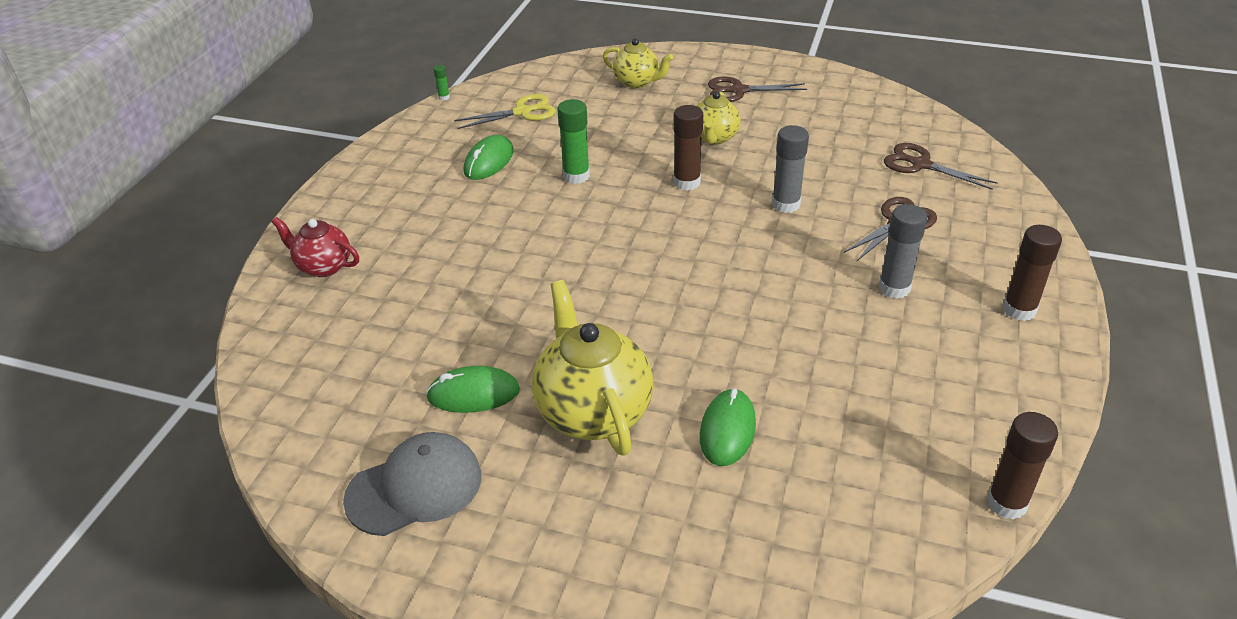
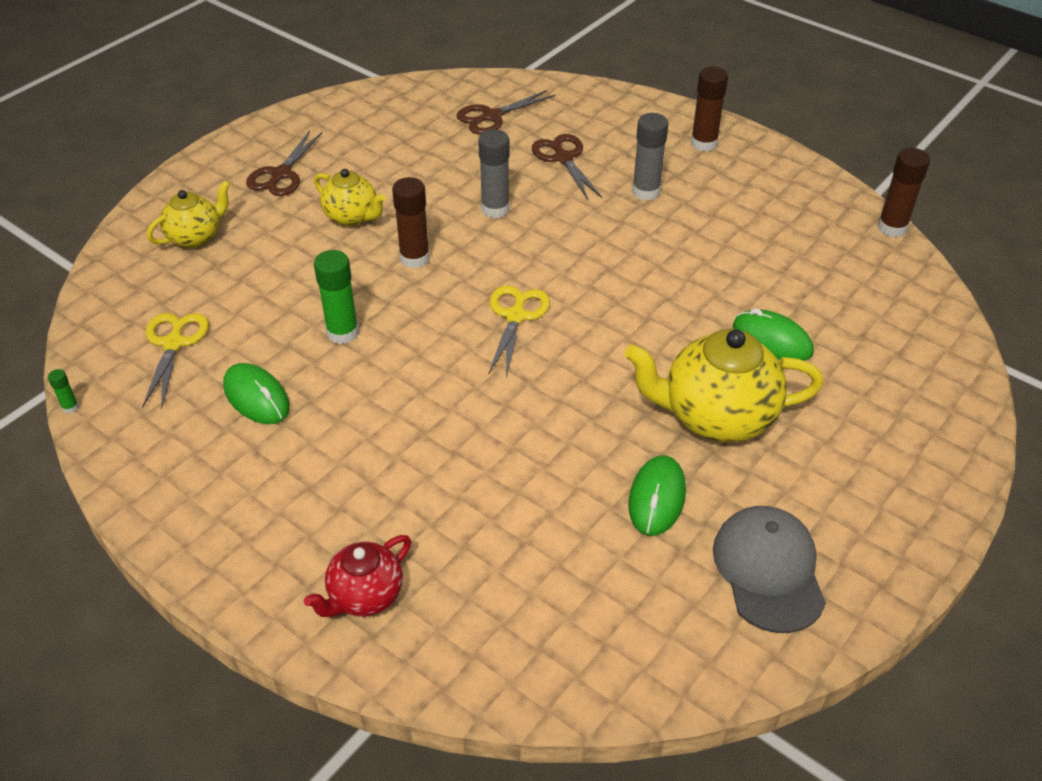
camera: 70 degrees left, 5 degrees up
none -> yellow scissors [488,285,550,377]

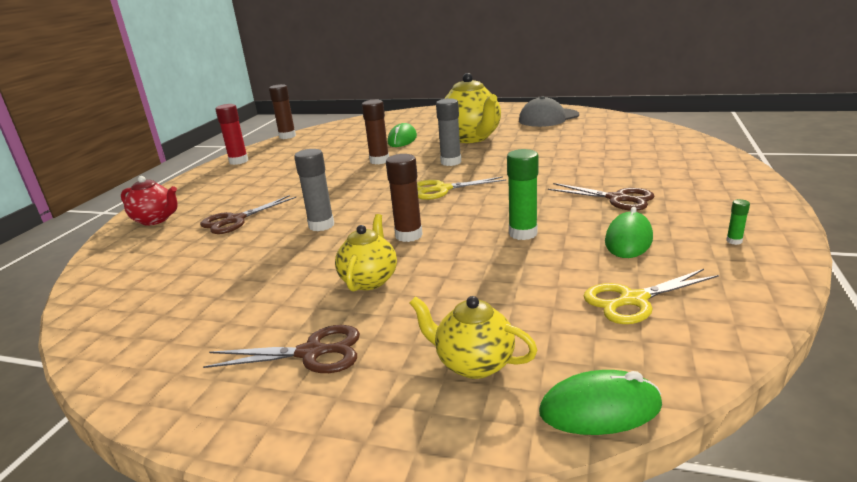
camera: 110 degrees left, 20 degrees down
green glue stick [48,369,79,414] -> green glue stick moved to [726,199,750,245]
red teapot [304,535,411,617] -> red teapot moved to [121,176,178,225]
brown scissors [456,90,555,134] -> brown scissors moved to [548,183,655,211]
green mouse [628,455,686,536] -> green mouse moved to [539,370,662,435]
grey glue stick [632,113,669,201] -> grey glue stick moved to [436,98,461,166]
brown glue stick [691,67,728,152] -> brown glue stick moved to [362,99,389,164]
none -> red glue stick [215,104,248,165]

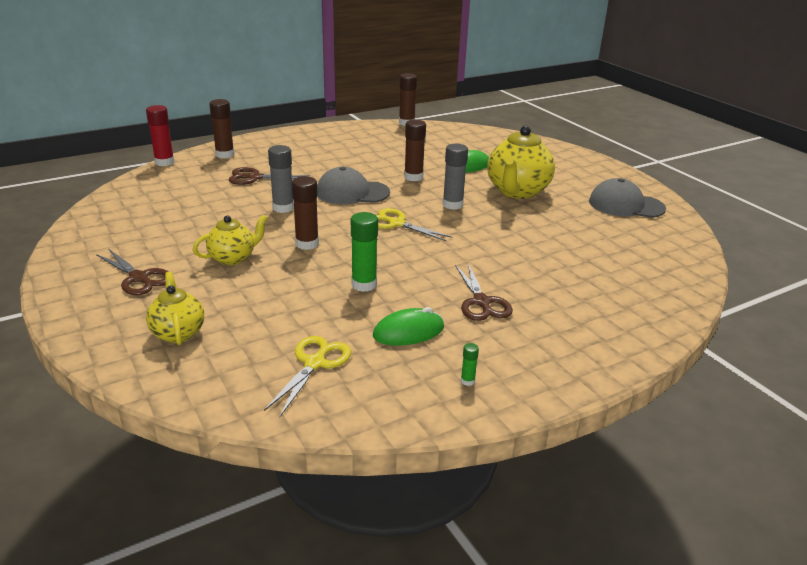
camera: 40 degrees right, 5 degrees up
red teapot [121,176,178,225] -> brown glue stick [209,99,234,158]
red glue stick [215,104,248,165] -> red glue stick moved to [146,105,175,166]
green mouse [539,370,662,435] -> none
yellow scissors [584,269,719,324] -> yellow scissors turned 90 degrees clockwise [264,336,351,417]
none -> grey cap [317,167,390,204]

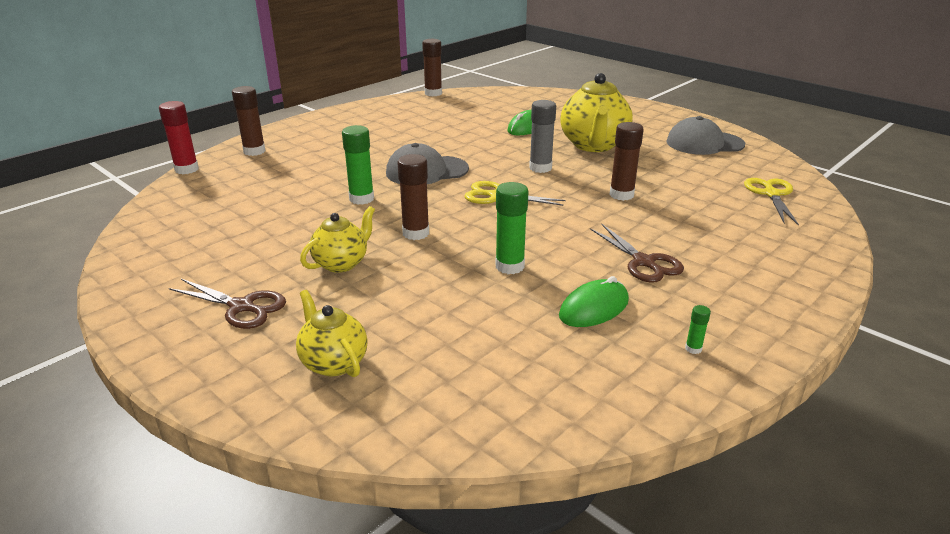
camera: 15 degrees left, 0 degrees up
brown scissors [228,167,310,185] -> none
yellow scissors [264,336,351,417] -> yellow scissors moved to [744,178,799,226]
grey glue stick [268,145,294,213] -> green glue stick [342,125,374,205]
brown glue stick [404,119,426,181] -> brown glue stick moved to [609,122,644,201]

